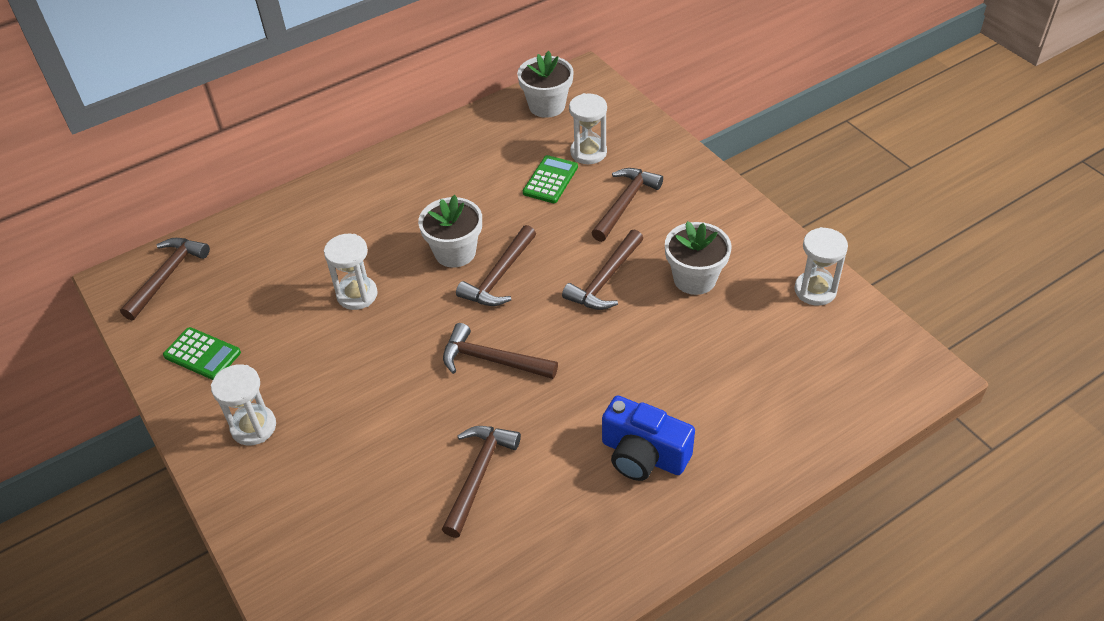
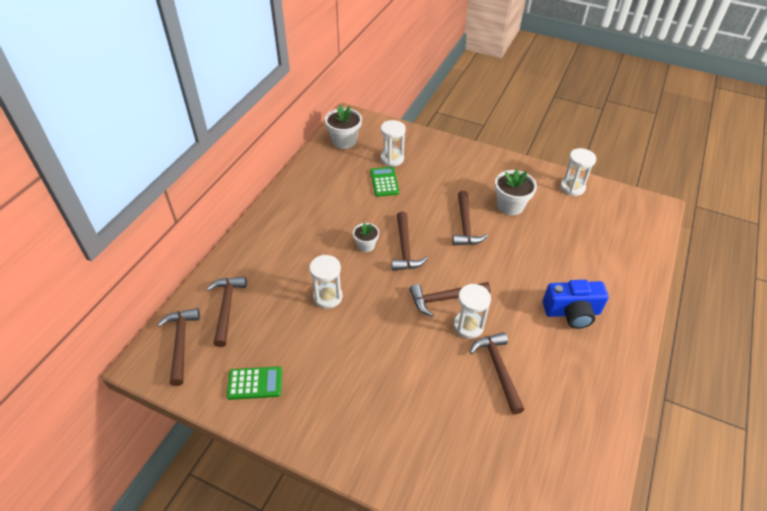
camera: 35 degrees left, 0 degrees up
white hourglass [211,364,276,445] -> white hourglass moved to [453,284,491,339]
white flower pot [418,195,482,268] -> white flower pot [353,222,379,252], size x0.61
brown hammer [592,168,663,242] -> brown hammer moved to [206,276,247,347]

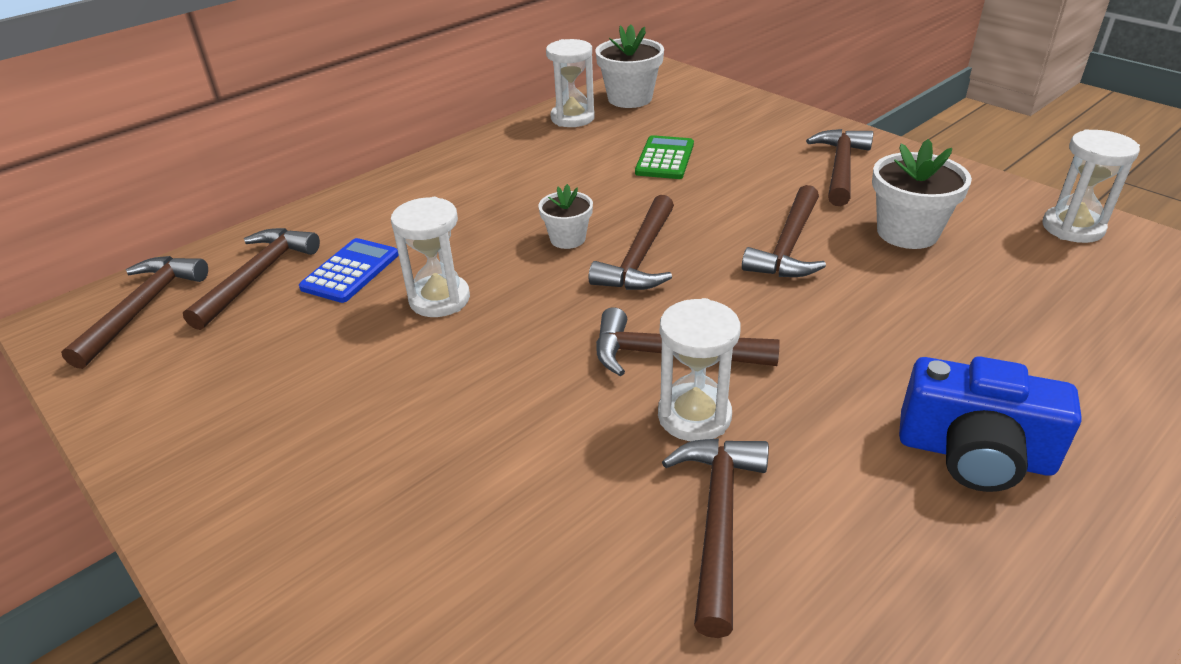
camera: 25 degrees right, 10 degrees down
green calculator [227,366,282,400] -> none
white hourglass [380,120,406,167] -> white hourglass moved to [546,39,595,127]
none -> blue calculator [299,238,399,303]
none -> brown hammer [806,129,873,206]

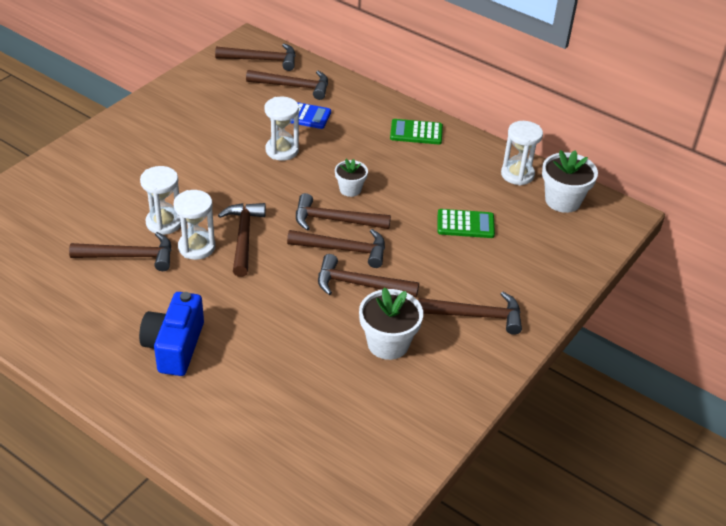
camera: 75 degrees right, 5 degrees up
white hourglass [1043,129,1140,243] -> white hourglass moved to [140,166,181,235]
none -> brown hammer [287,229,385,268]
none -> green calculator [390,119,443,144]

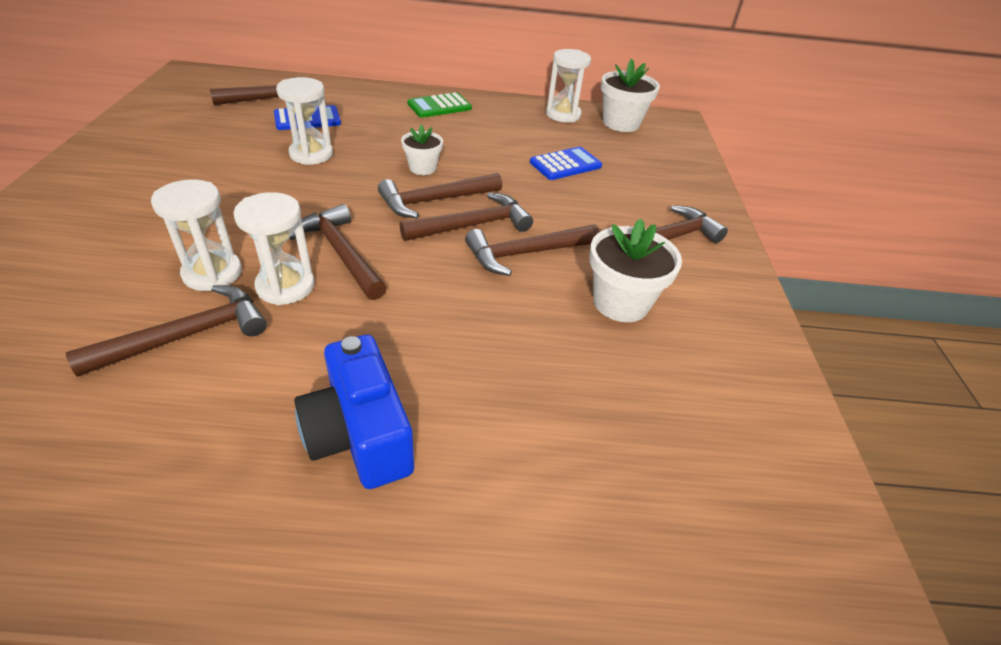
camera: 35 degrees left, 0 degrees up
brown hammer [215,43,296,71] -> none
green calculator [437,209,495,238] -> blue calculator [530,147,602,180]

